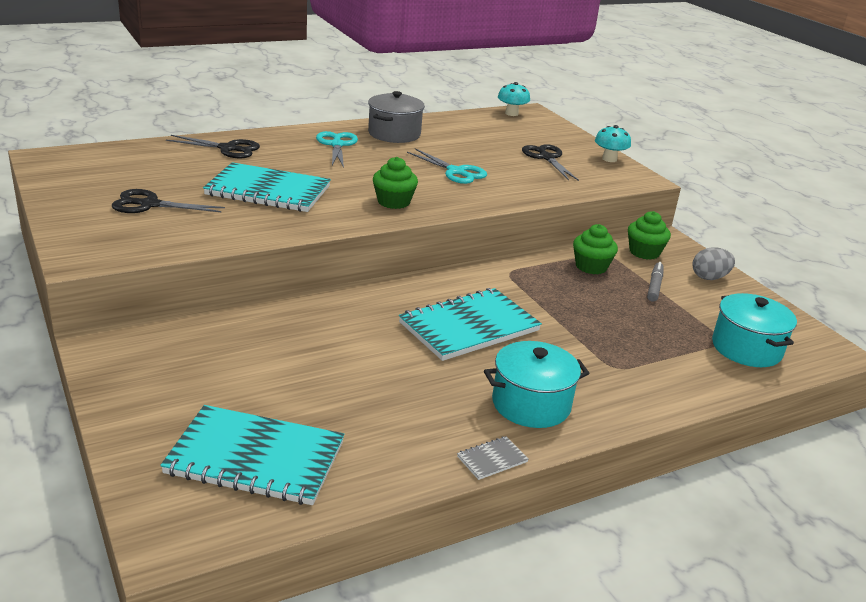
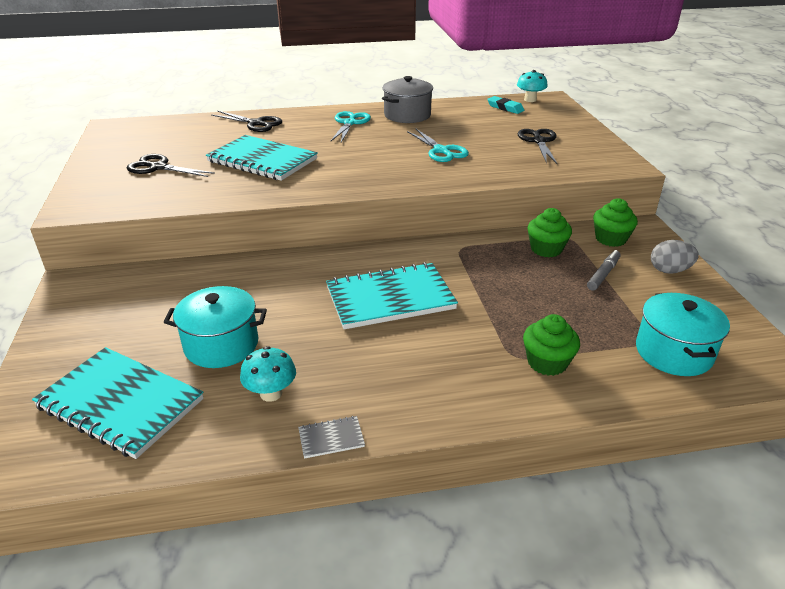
camera: 20 degrees right, 5 degrees up
green cupcake [373,157,418,209] -> green cupcake moved to [523,314,580,376]
turquoise pot [484,341,589,428] -> turquoise pot moved to [164,286,267,368]
turquoise mushroom [595,125,631,162] -> turquoise mushroom moved to [240,346,296,402]
none -> turquoise eraser [487,96,524,114]

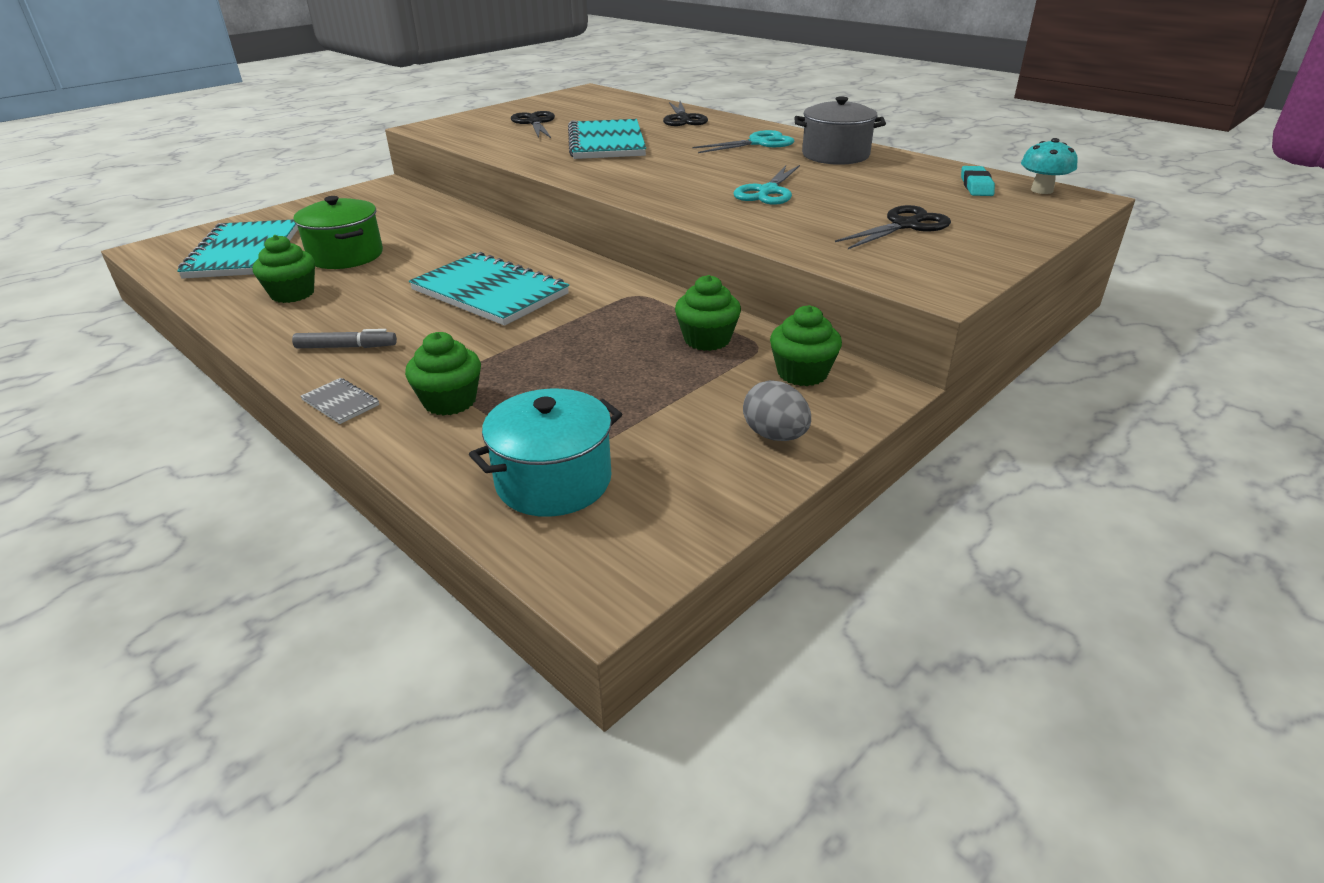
camera: 55 degrees right, 0 degrees up
turquoise pot [164,286,267,368] -> green pot [293,196,383,269]
turquoise mushroom [240,346,296,402] -> green cupcake [252,235,315,303]
grey notebook [298,416,365,459] -> grey notebook moved to [300,378,379,424]
grey marker [587,250,621,290] -> grey marker moved to [292,329,397,348]

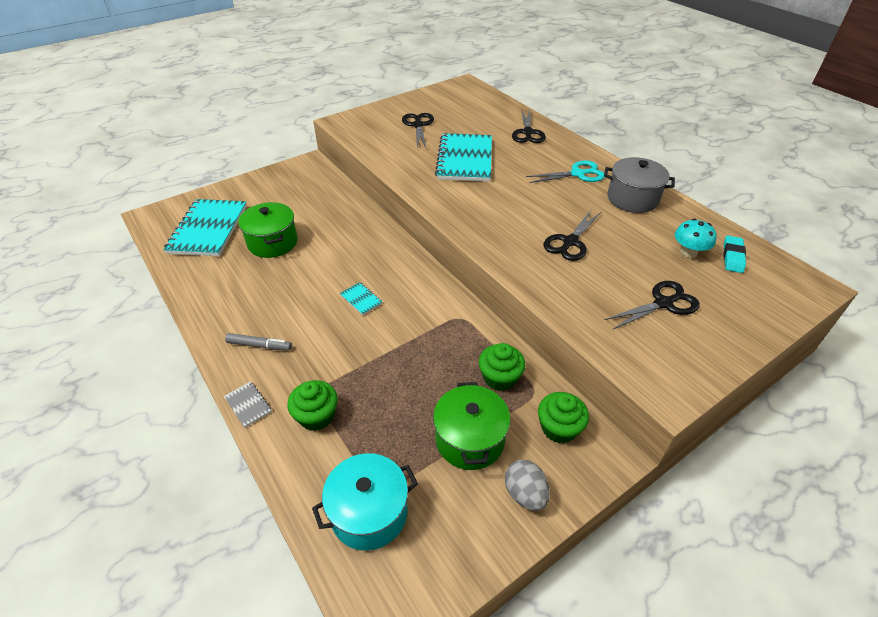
camera: 10 degrees right, 10 degrees up
green cupcake [252,235,315,303] -> none
turquoise notebook [409,252,569,326] -> turquoise notebook [340,282,382,315], size x0.41
turquoise scissors [733,165,800,205] -> black scissors [543,210,601,261]
turquoise mushroom [1021,138,1078,194] -> turquoise mushroom moved to [675,219,717,258]
none -> green pot [433,382,510,470]

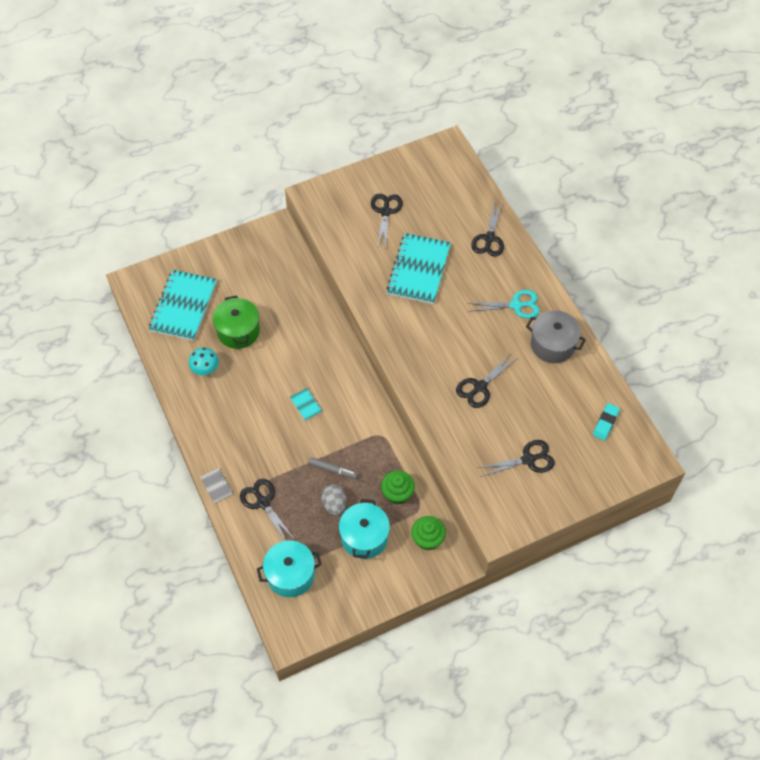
camera: 10 degrees right, 15 degrees up
grey marker [225,333,292,351] -> grey marker moved to [308,457,358,479]
green cupcake [287,380,338,431] -> black scissors [240,479,295,541]
green pot [433,382,510,470] -> turquoise pot [339,499,390,559]
grey egg [505,459,550,511] -> grey egg moved to [321,484,347,516]
turquoise mushroom [675,219,717,258] -> turquoise mushroom moved to [189,347,219,375]

